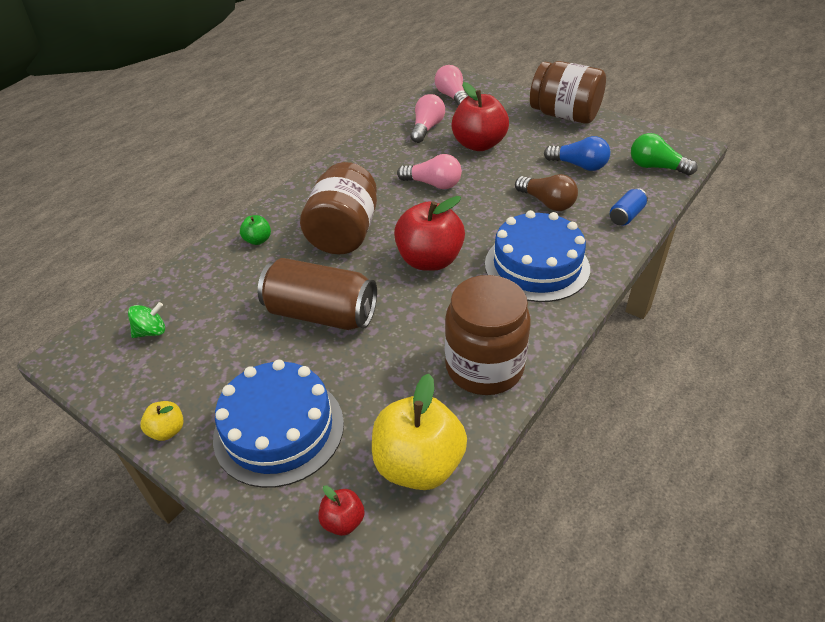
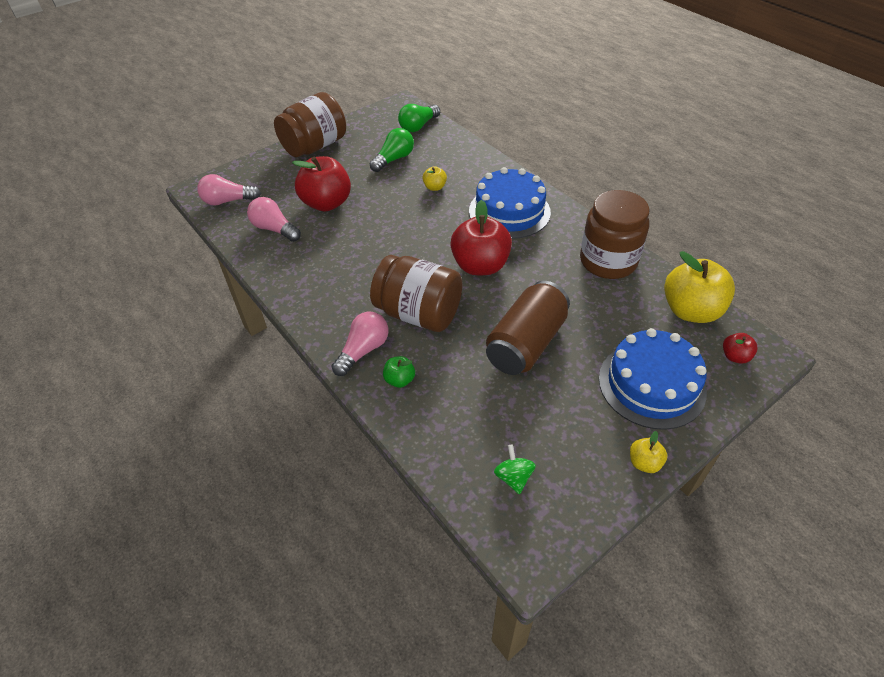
camera: 75 degrees left, 5 degrees up
pink light bulb [397,154,462,189] -> pink light bulb moved to [332,312,388,376]
brown light bulb [515,174,578,211] -> yellow apple [422,166,447,191]
blue light bulb [544,136,610,171] -> green light bulb [370,128,414,172]
blue can [610,188,648,225] -> none

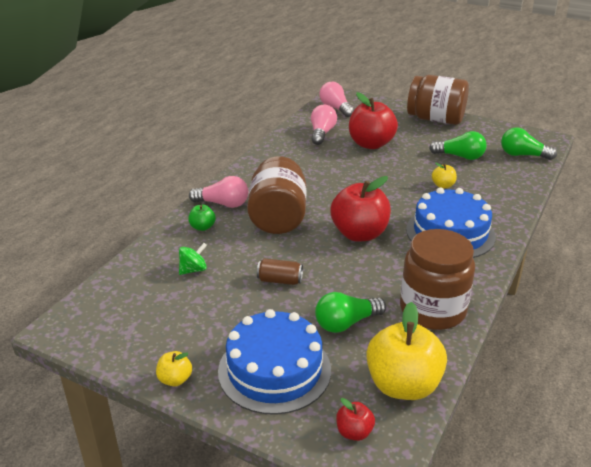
camera: 65 degrees right, 15 degrees down
brown can [486,281,570,375] -> brown can [257,259,303,285], size x0.47
green spinning top [494,444,536,495] -> green spinning top moved to [179,243,207,275]
none -> green light bulb [315,292,386,333]

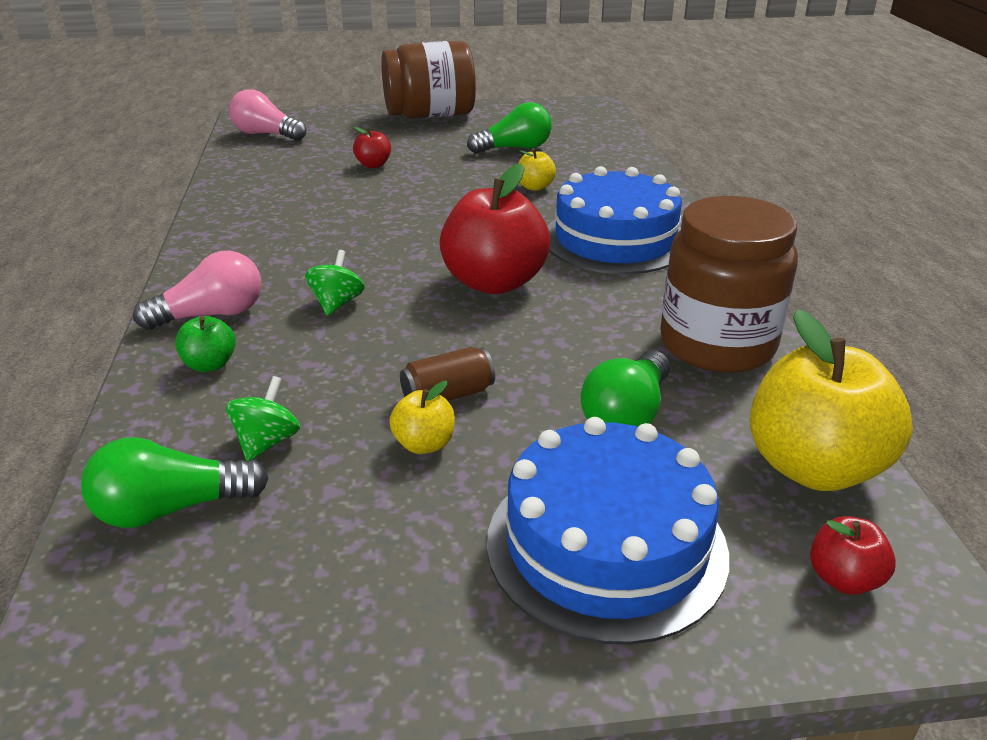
camera: 35 degrees left, 0 degrees up
yellow apple [156,351,192,387] -> yellow apple moved to [389,381,455,454]
brown jar [247,156,306,234] -> green spinning top [305,250,365,316]
pink light bulb [311,105,337,145] -> none
red apple [349,92,398,149] -> red apple [353,126,391,168], size x0.46
green light bulb [501,128,557,160] -> green light bulb moved to [81,437,269,528]

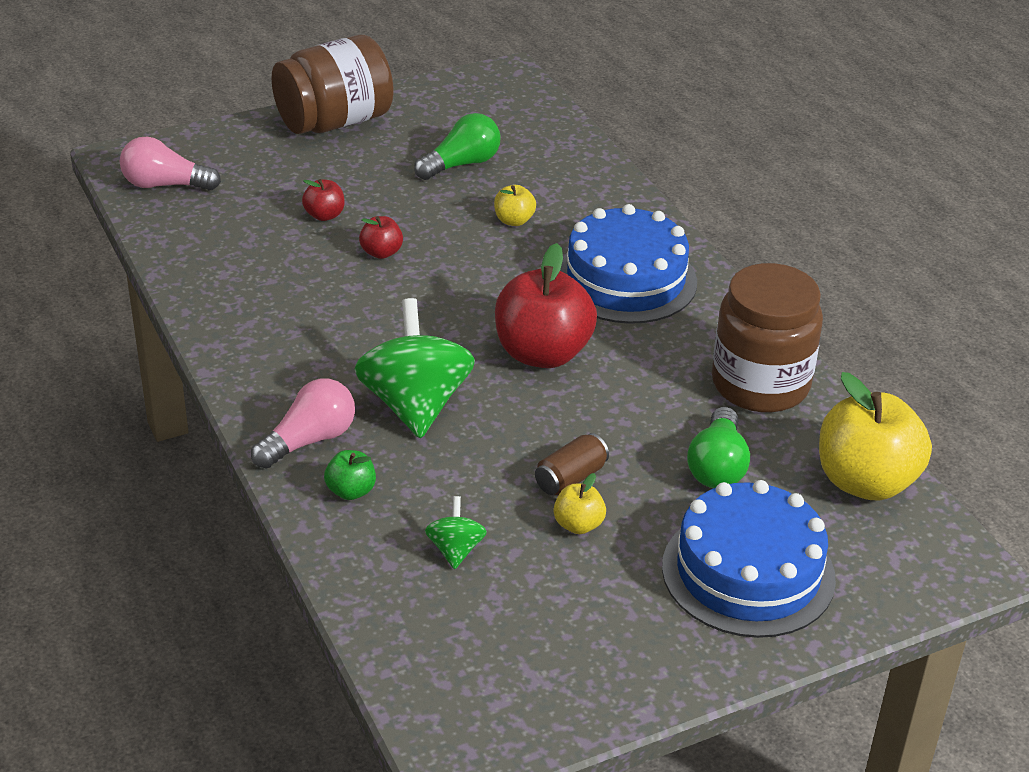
camera: 20 degrees left, 5 degrees up
green light bulb [81,437,269,528] -> none
green spinning top [305,250,365,316] -> green spinning top [354,298,475,438], size x2.12
red apple [810,516,896,595] -> red apple moved to [359,216,403,259]

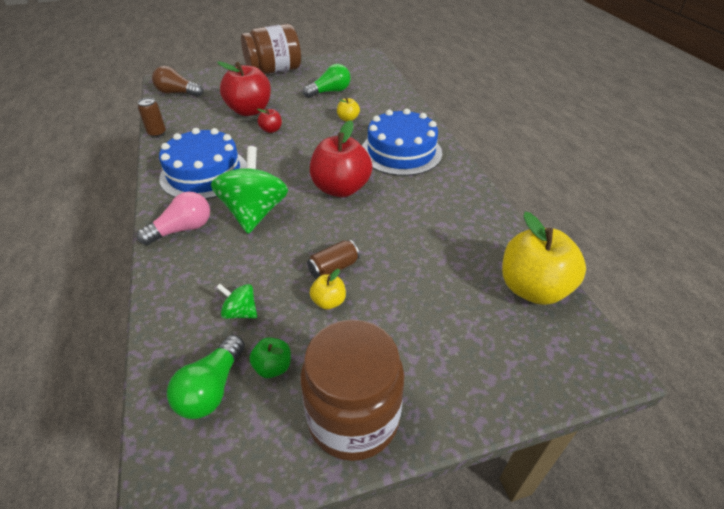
camera: 10 degrees right, 5 degrees up
pink light bulb [120,137,221,190] -> brown light bulb [152,66,203,97]
red apple [302,179,345,221] -> red apple [217,61,271,116], size x2.18
green apple [324,450,376,500] -> green apple moved to [249,337,291,378]
green spinning top [425,496,487,569] -> green spinning top turned 75 degrees counterclockwise [216,284,257,319]
blue cake [662,480,836,638] -> blue cake moved to [159,128,247,199]
green light bulb [687,407,750,488] -> green light bulb moved to [167,335,245,419]
brown jar [712,263,823,412] -> brown jar moved to [301,319,404,461]
none -> brown can [138,98,166,137]

